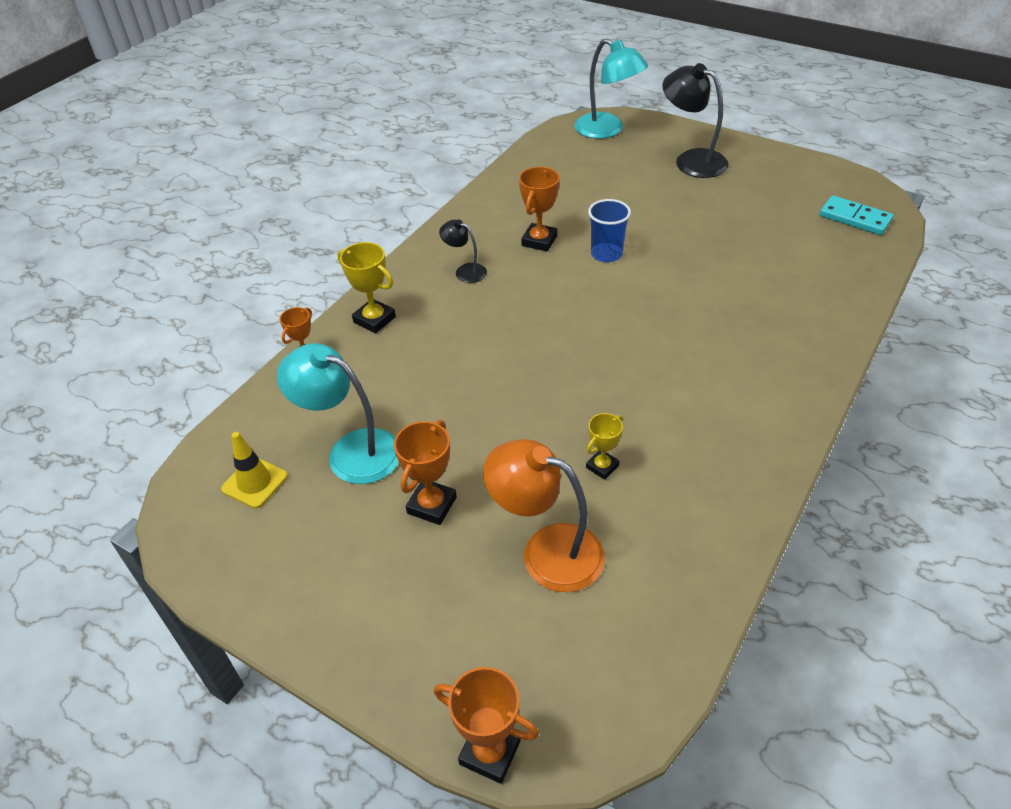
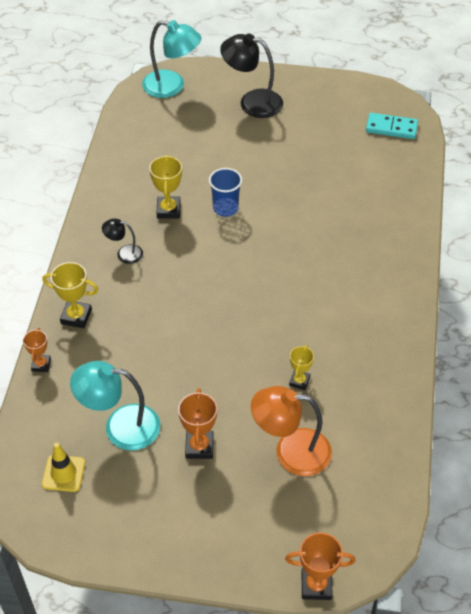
camera: 25 degrees left, 5 degrees up
orange trophy [519,167,560,252] -> yellow trophy [149,155,182,219]

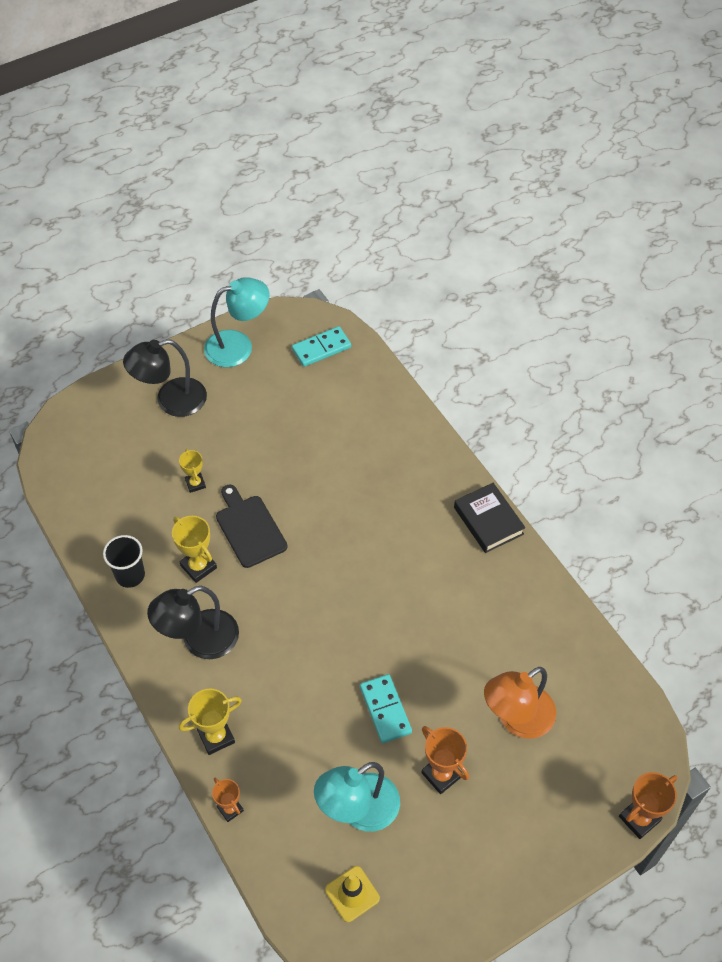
camera: 40 degrees left, 5 degrees up
black lamp [102,218,143,264] -> black lamp [147,586,239,659], size x1.88
turquoise lamp [142,20,201,98] -> turquoise lamp moved to [204,277,269,367]
blue cup [209,168,242,217] -> black cutting board [216,485,287,568]
yellow trophy [289,345,314,390] -> yellow trophy moved to [179,449,206,493]
none -> black cup [103,535,145,588]
none -> turquoise domino [360,674,412,743]
none -> black book [454,483,526,553]

